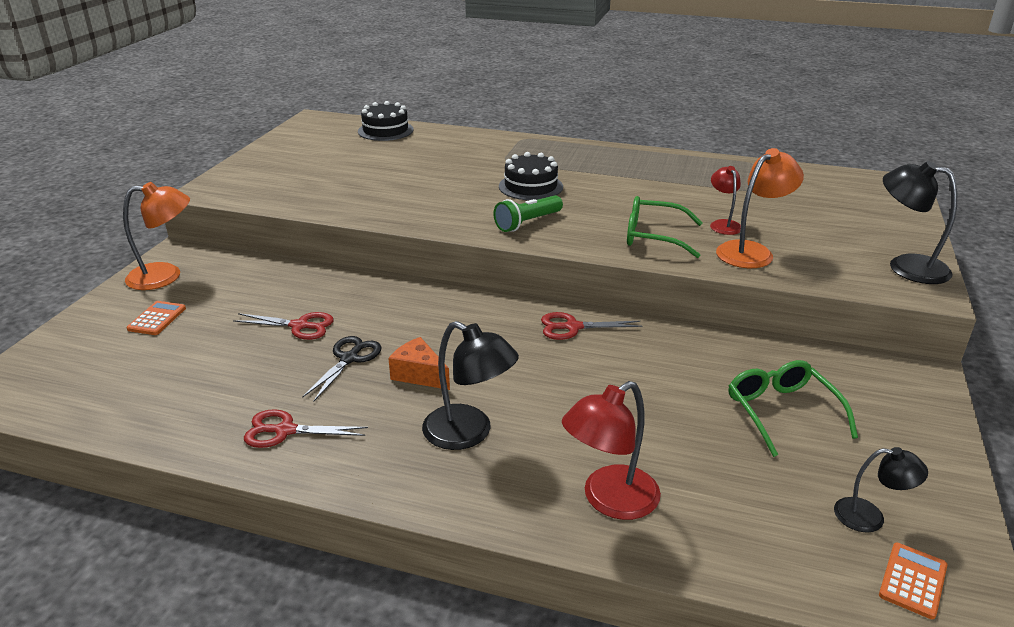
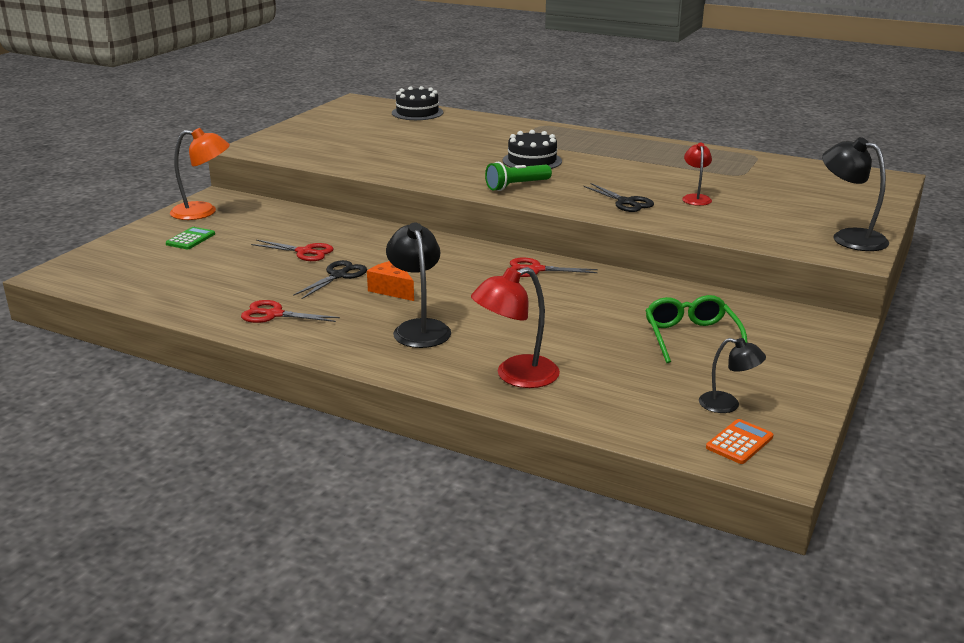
camera: 10 degrees right, 5 degrees down
orange calculator [127,301,186,335] -> green calculator [166,227,215,249]
black lamp [422,321,519,450] -> black lamp turned 150 degrees counterclockwise [386,223,451,348]
green glasses [627,196,702,258] -> black scissors [583,183,654,212]
orange lamp [716,148,804,268] -> none

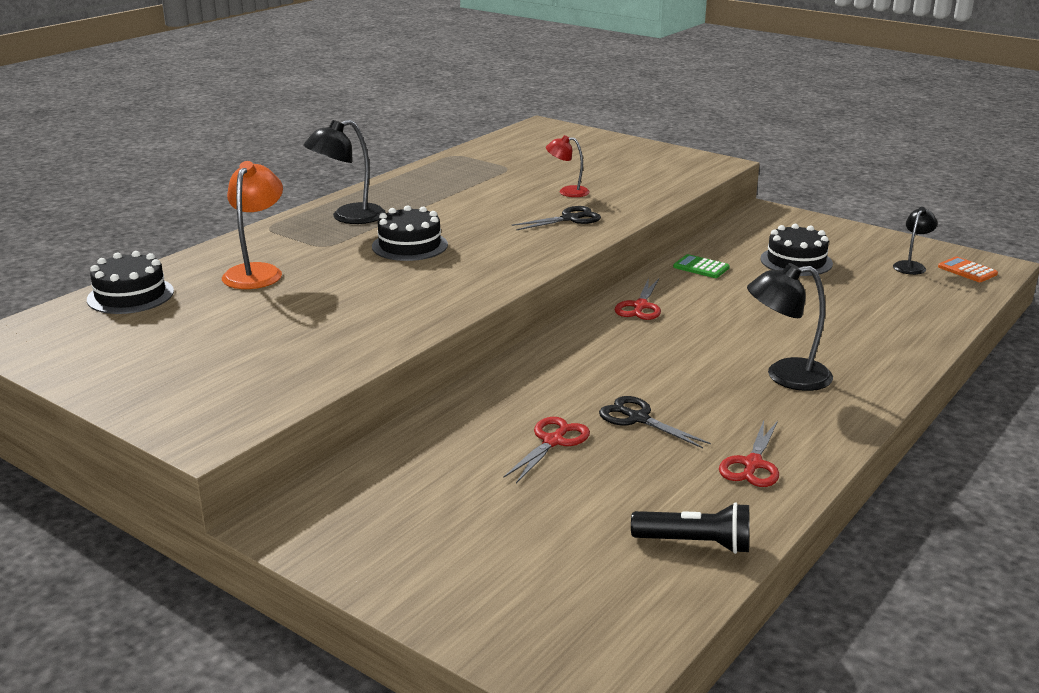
camera: 80 degrees left, 0 degrees up
green calculator [166,227,215,249] -> green calculator moved to [673,254,730,278]
orange lamp [170,128,230,220] -> orange lamp moved to [222,161,283,289]
orange cheese [367,261,414,301] -> none
red lamp [471,267,560,388] -> none
green flashlight [485,162,552,191] -> none
green glasses [645,295,747,363] -> black cake [760,224,833,276]
black lamp [822,137,889,251] -> black lamp moved to [303,120,386,224]
none -> black flashlight [631,502,749,554]

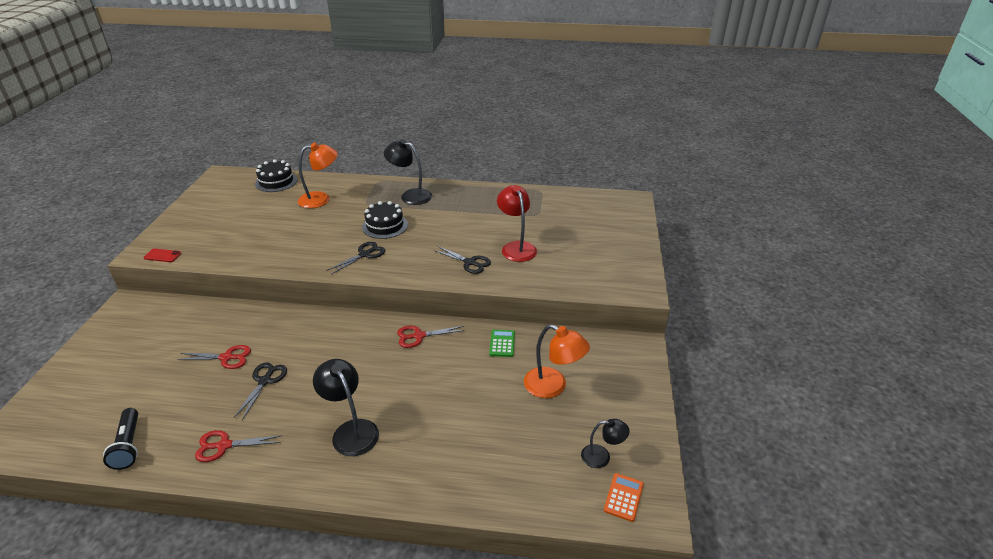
camera: 60 degrees right, 10 degrees up
red lamp [546,135,590,197] -> red lamp [497,185,537,262], size x1.65
black cake [760,224,833,276] -> orange lamp [524,324,590,398]
none -> red phone [144,248,181,262]
none -> black scissors [327,242,385,274]

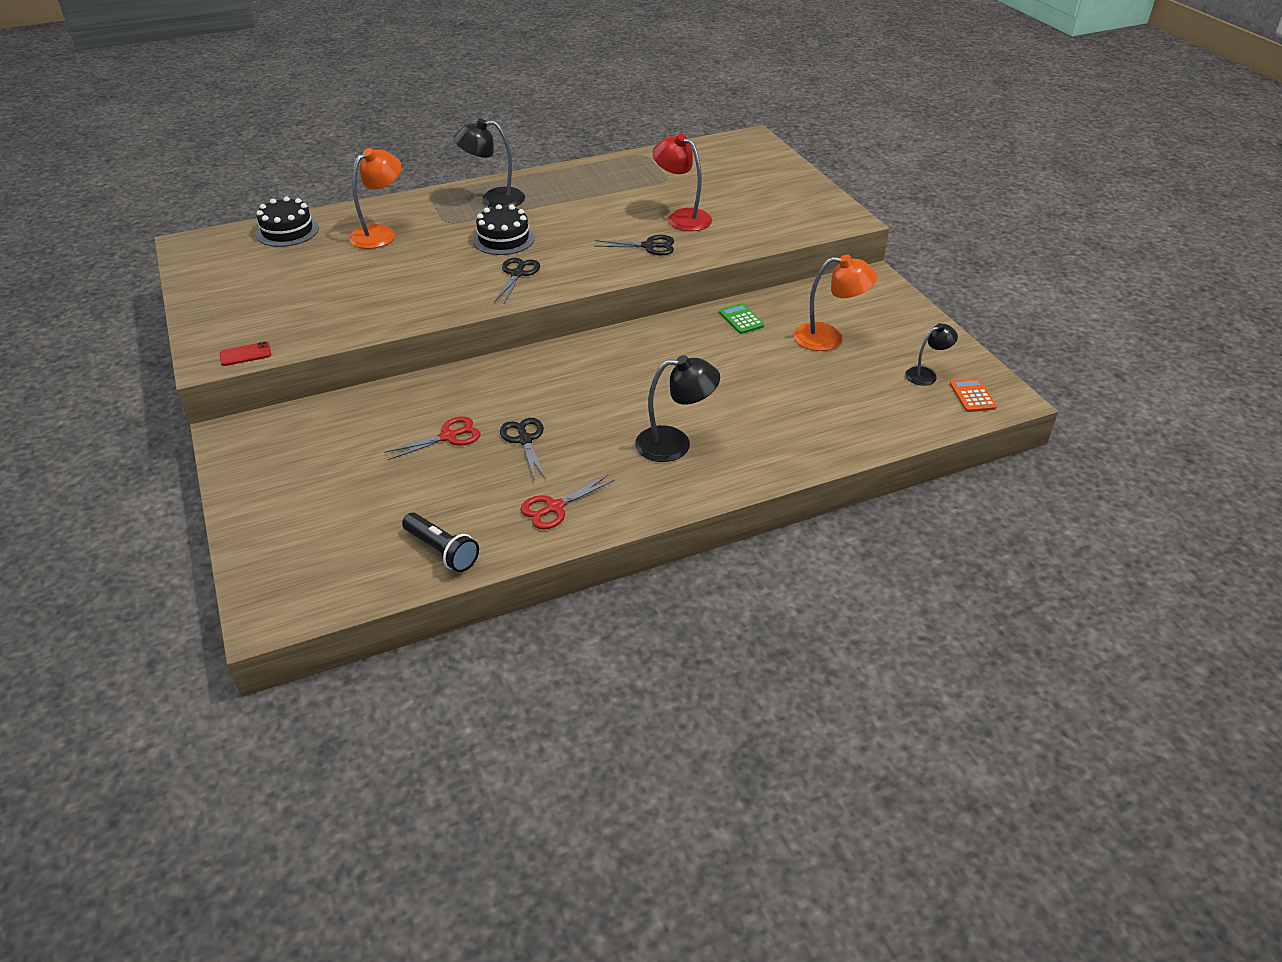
camera: 30 degrees left, 5 degrees up
black lamp [313,359,379,456] -> black lamp turned 150 degrees clockwise [635,355,720,462]
red scissors [397,326,465,348] -> none

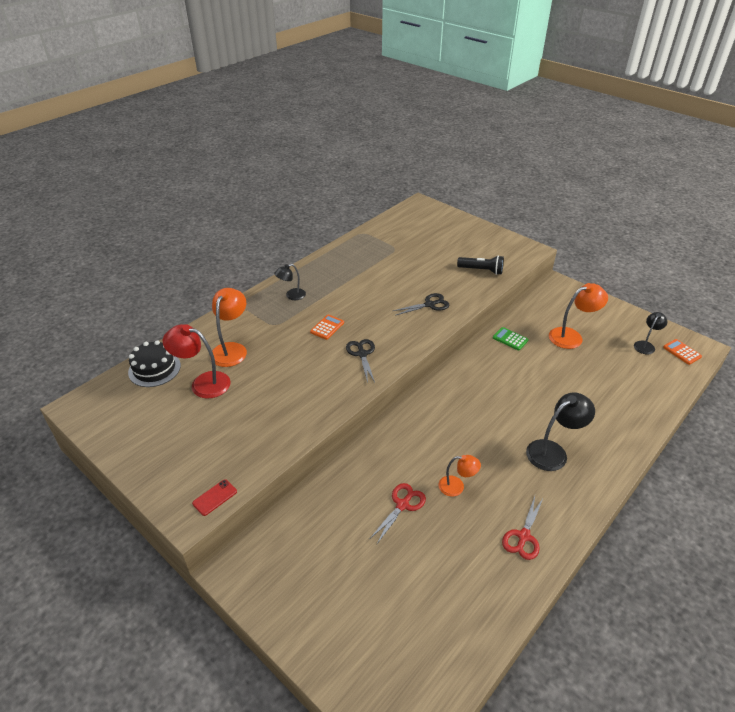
camera: 25 degrees left, 0 degrees up
black flashlight [402,513,479,572] -> black flashlight moved to [457,255,504,275]
black lamp [454,118,525,208] -> black lamp [274,264,306,300], size x0.61
black cake [473,204,535,255] -> orange calculator [310,314,344,340]
black scissors [500,418,546,480] -> orange lamp [438,455,481,497]
red lamp [653,134,712,231] -> red lamp moved to [163,324,231,399]

